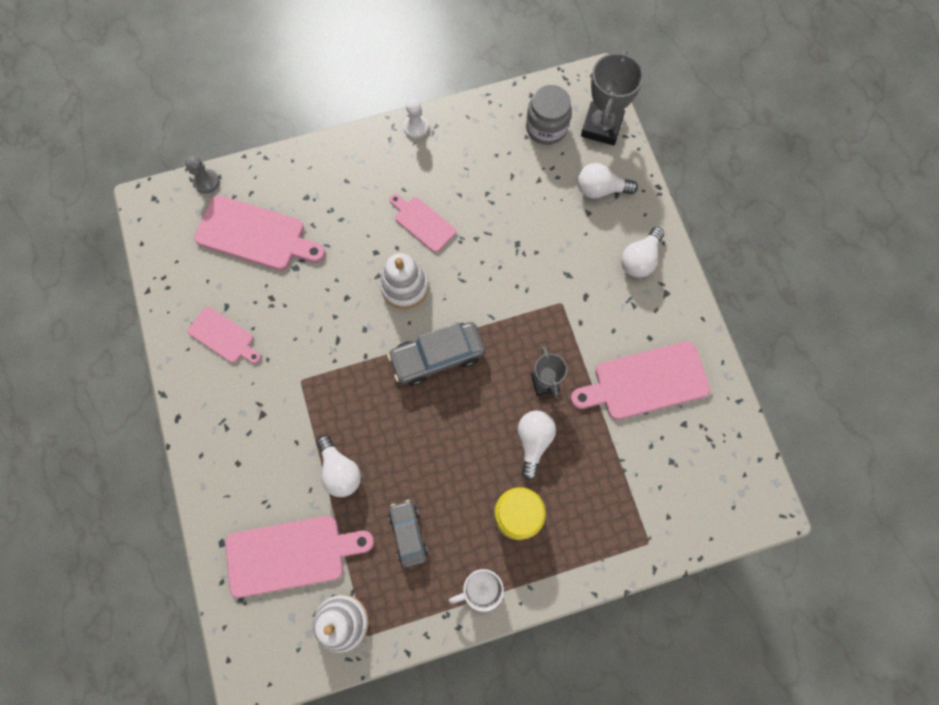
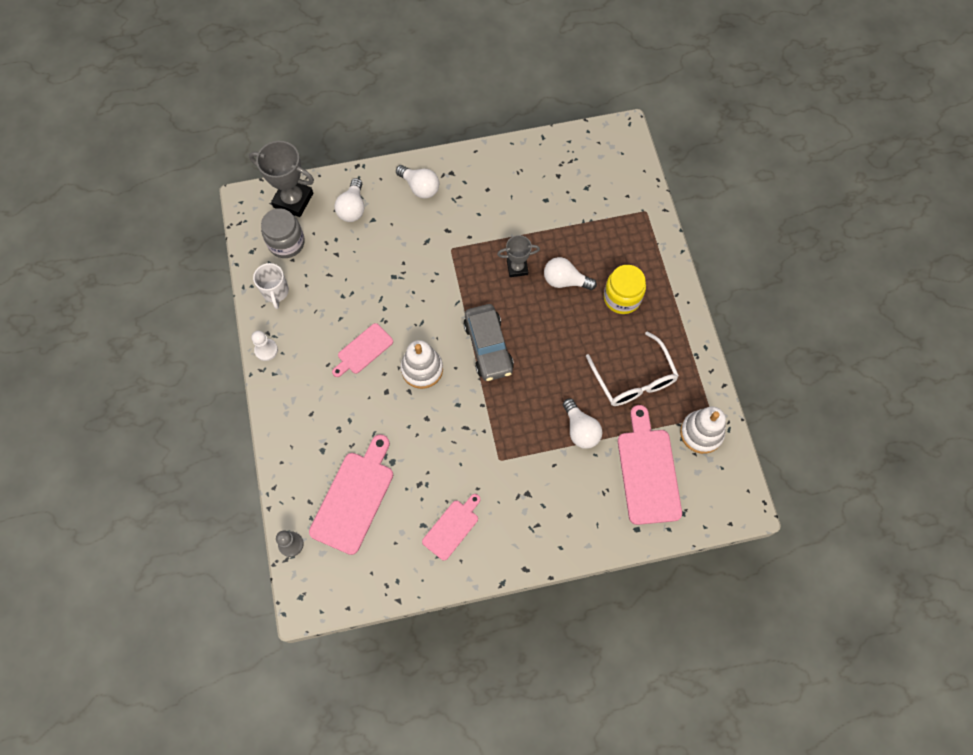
camera: 85 degrees left, 5 degrees down
white light bulb [316,435,361,497] -> white light bulb turned 90 degrees clockwise [563,399,602,449]
grey car [389,500,428,567] -> white glasses [586,331,679,406]
white mug [449,569,504,612] -> white mug moved to [253,263,289,309]
pink cutting board [571,341,710,420] -> none

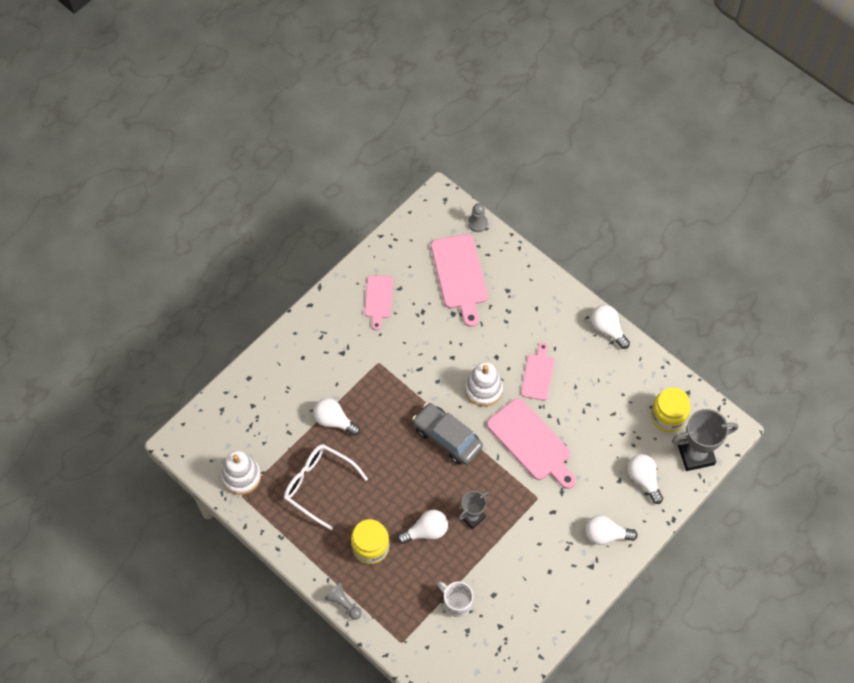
camera: 145 degrees right, 5 degrees down
white pawn [251,331,278,361] -> white light bulb [591,305,630,349]
white mug [253,263,289,309] -> white mug moved to [437,582,473,617]
grey jar [261,208,305,258] -> yellow jar [651,388,691,432]
pink cutting board [618,405,682,525] -> pink cutting board moved to [487,398,576,489]
none -> grey pawn [325,582,362,620]

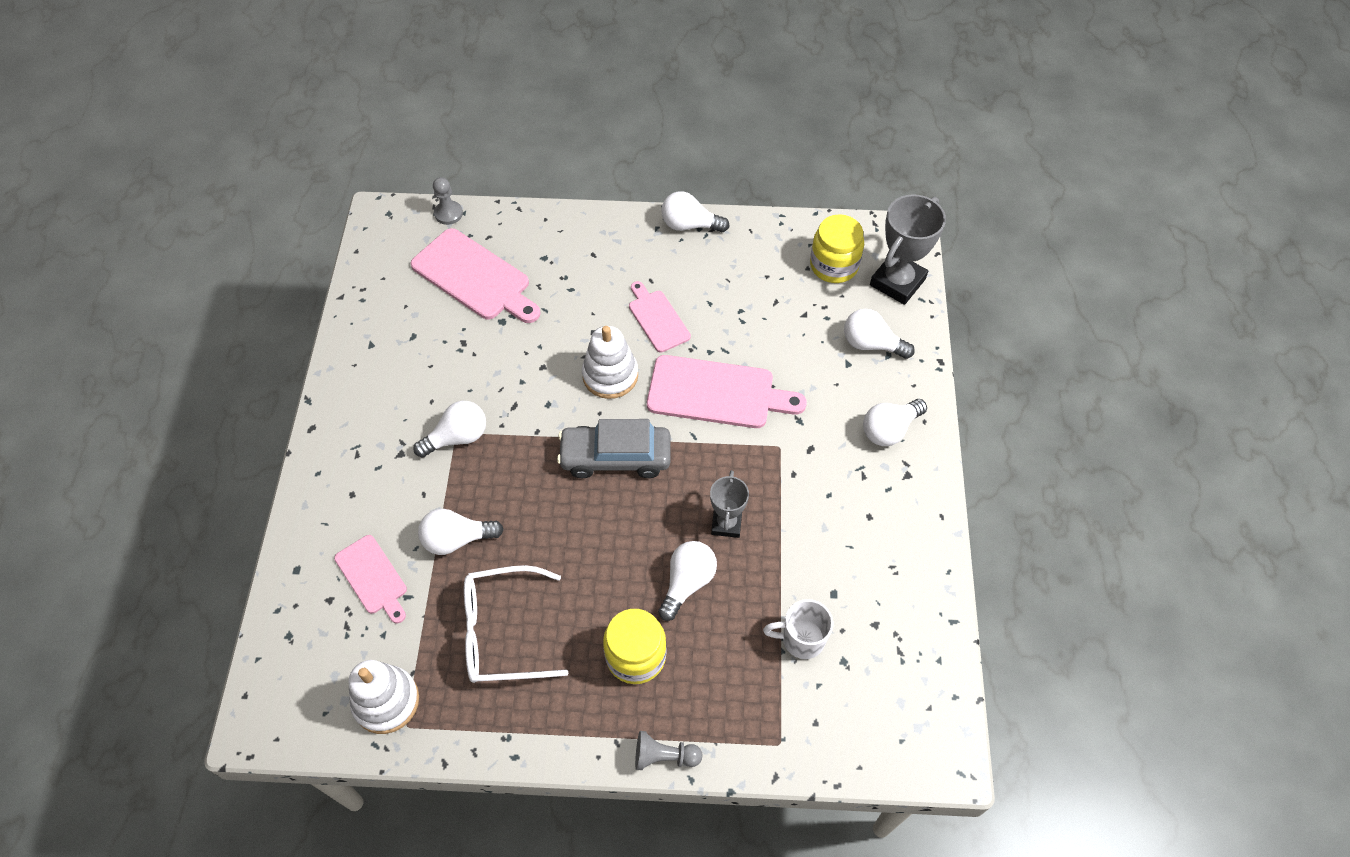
camera: 40 degrees left, 5 degrees down
pink cutting board [365,275,393,330] -> pink cutting board moved to [334,535,407,623]
none -> white light bulb [413,401,486,458]

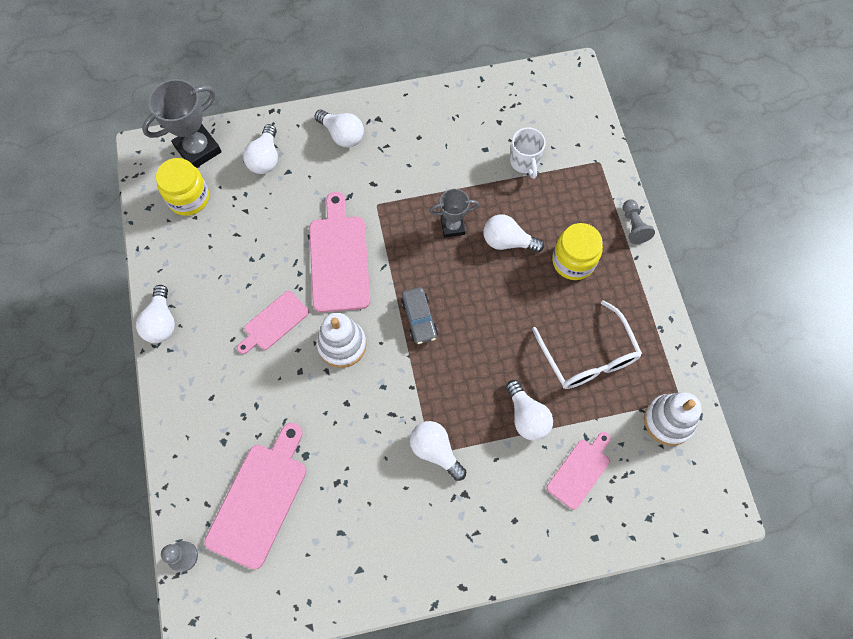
camera: 105 degrees left, 10 degrees up
grey car [557,419,670,478] -> grey car [401,287,438,344], size x0.63
grey trophy [870,194,946,305] -> grey trophy turned 60 degrees counterclockwise [142,79,222,168]

